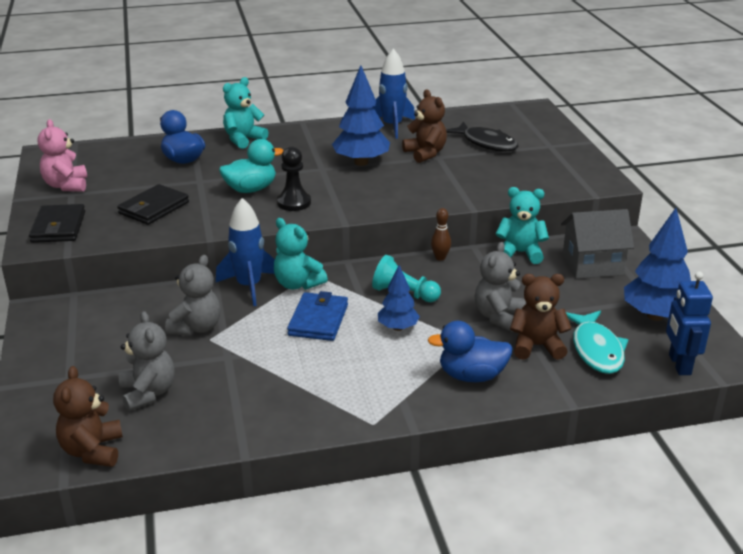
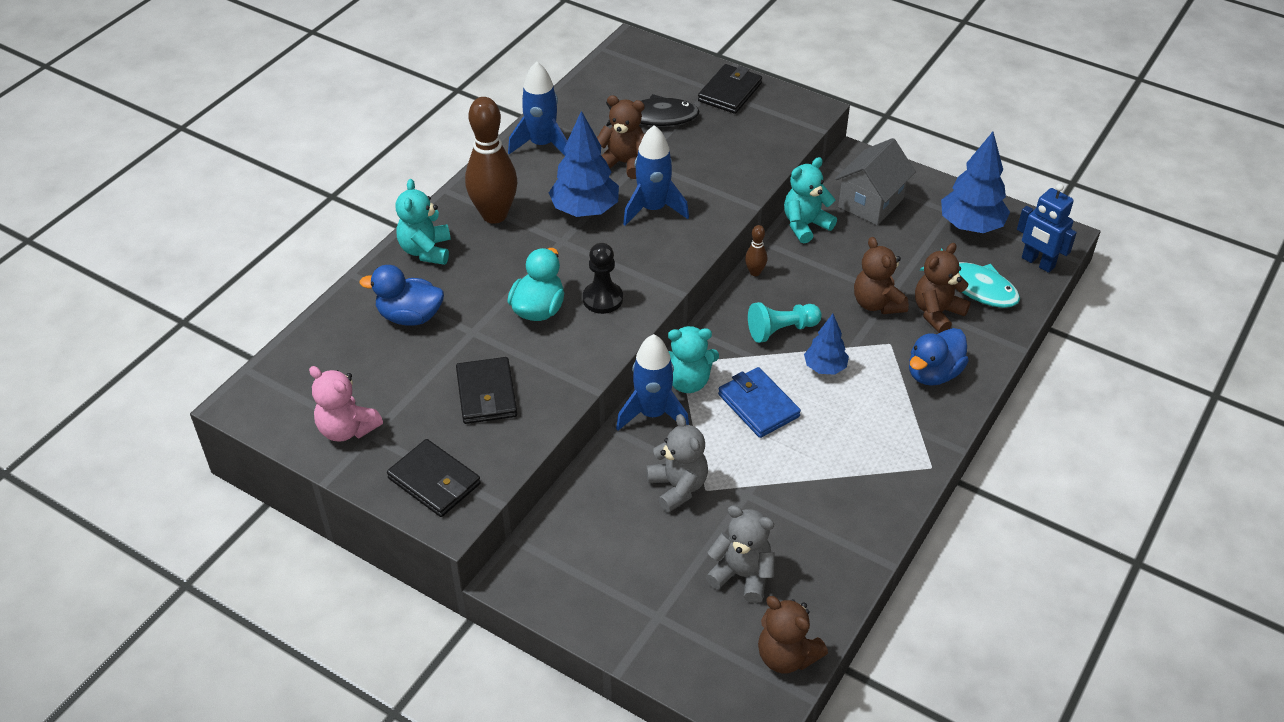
camera: 45 degrees left, 15 degrees up
grey teddy bear [475,242,526,332] -> brown teddy bear [854,237,909,314]
none -> brown bowling pin [465,97,517,224]
none -> blue rocket [623,125,689,226]
none -> black wallet [698,64,762,114]

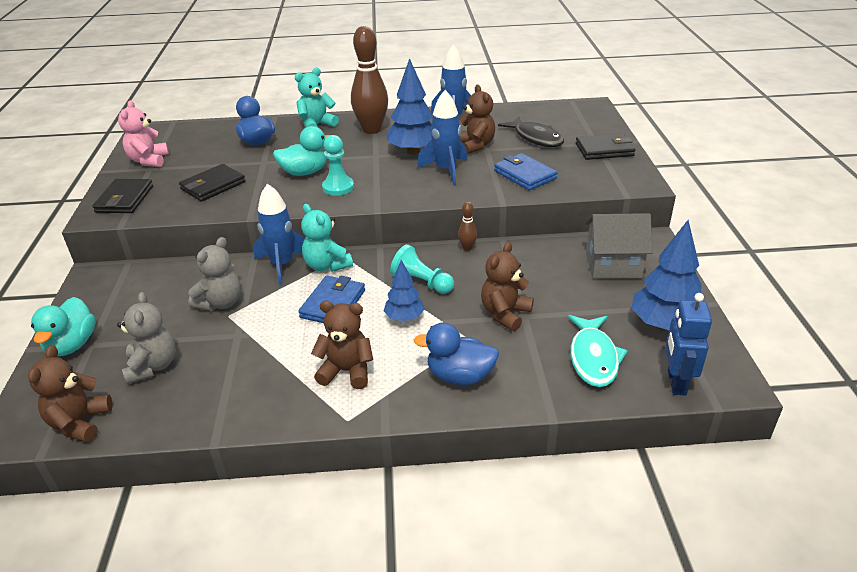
camera: 55 degrees right, 10 degrees down
black pawn [583,243,623,314] -> turquoise pawn [322,135,354,196]
turquoise teddy bear [784,157,837,243] -> none
brown teddy bear [915,243,971,333] -> brown teddy bear moved to [311,301,373,389]
none -> turquoise duck [31,297,96,356]
none -> blue wallet [494,153,558,190]

